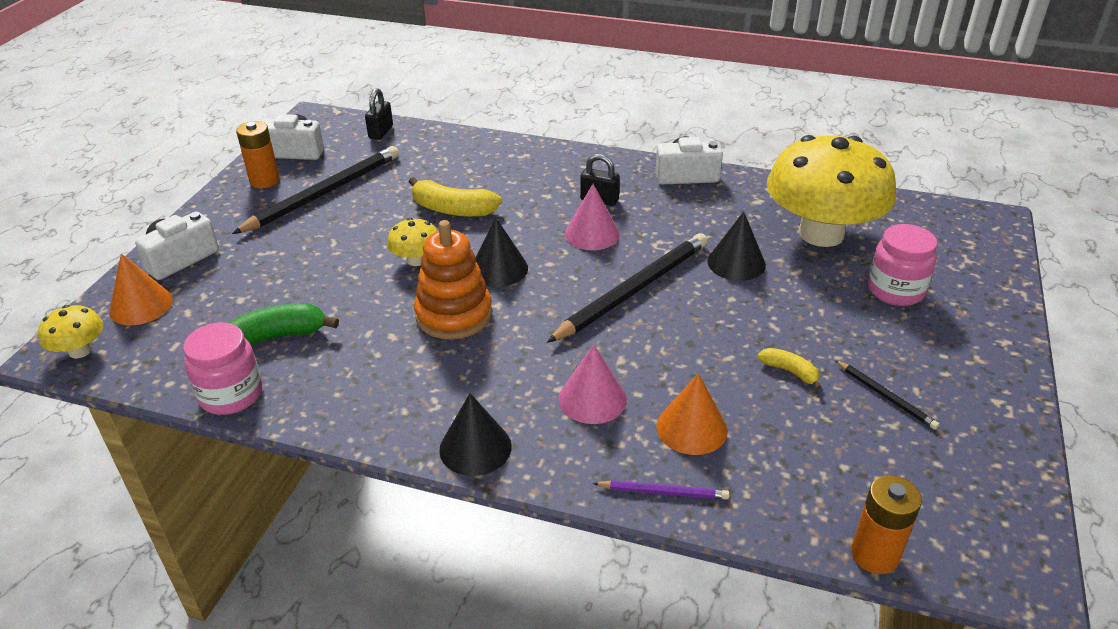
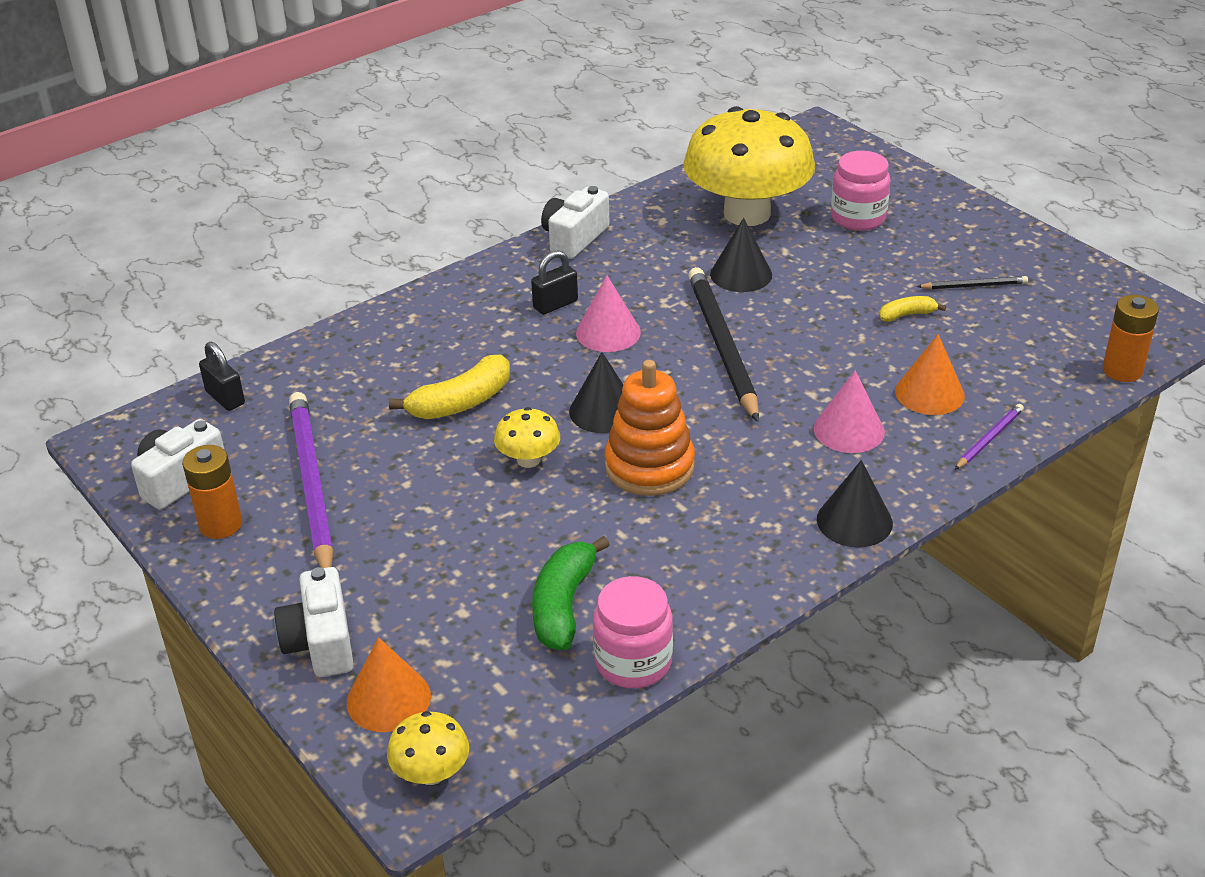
camera: 55 degrees left, 0 degrees up
black pencil [232,146,399,234] -> purple pencil [289,392,334,568]

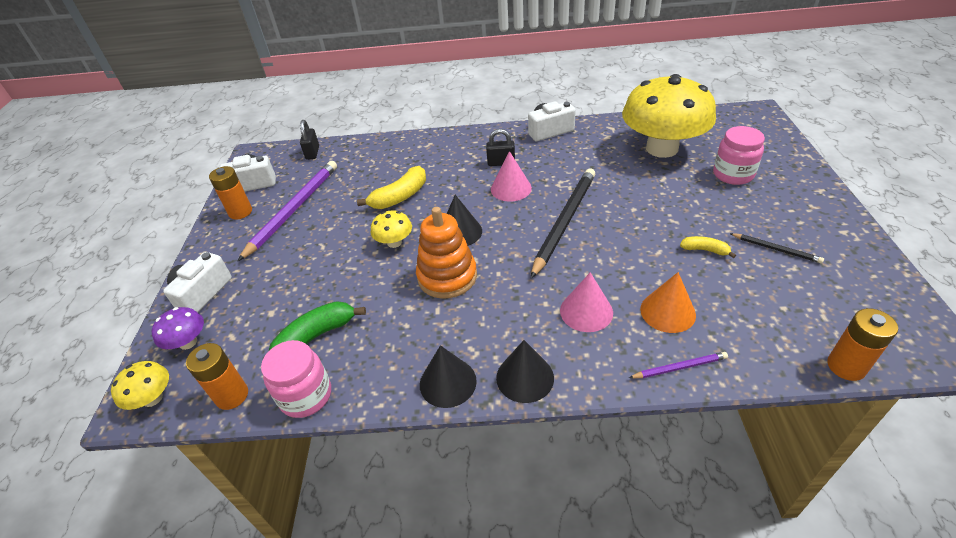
camera: 40 degrees right, 5 degrees up
orange cone [347,637,431,732] -> purple mushroom [152,307,204,350]
yellow banana [389,355,510,419] -> yellow banana turned 45 degrees counterclockwise [357,166,426,209]
black cone [710,218,772,292] -> black cone moved to [420,345,477,408]
none -> orange battery [186,343,248,410]

